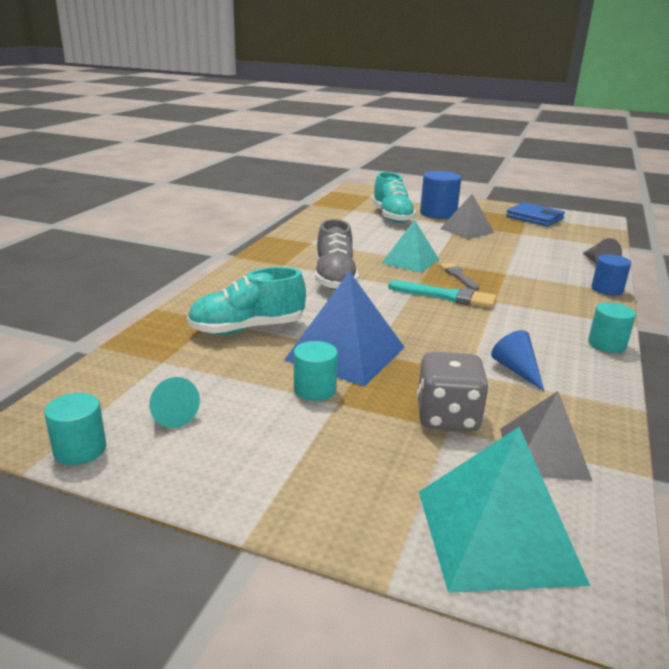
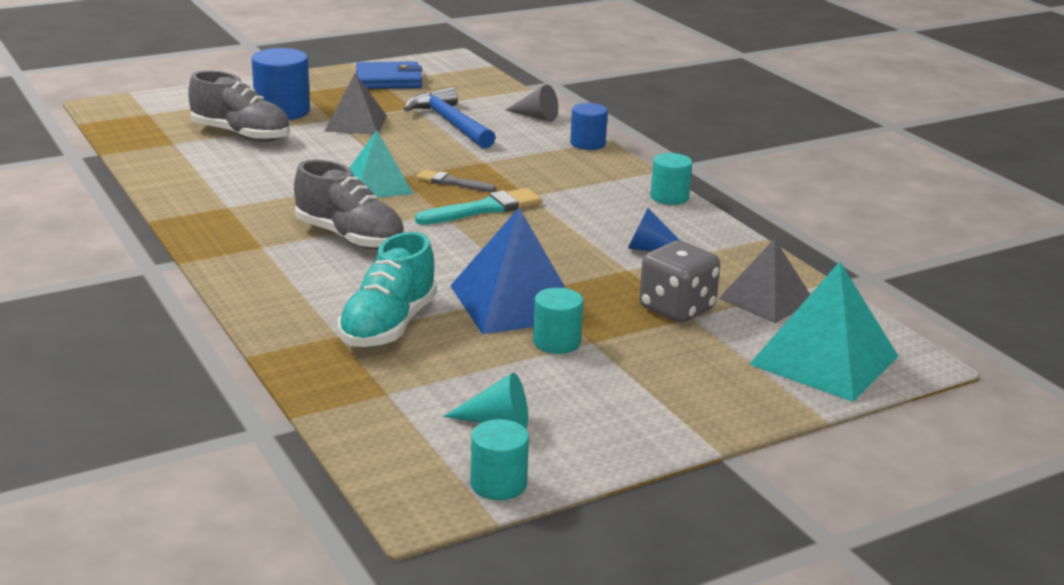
camera: 50 degrees left, 0 degrees up
turquoise shoe [372,172,416,223] -> grey shoe [188,71,290,142]
none -> blue hammer [404,87,496,149]

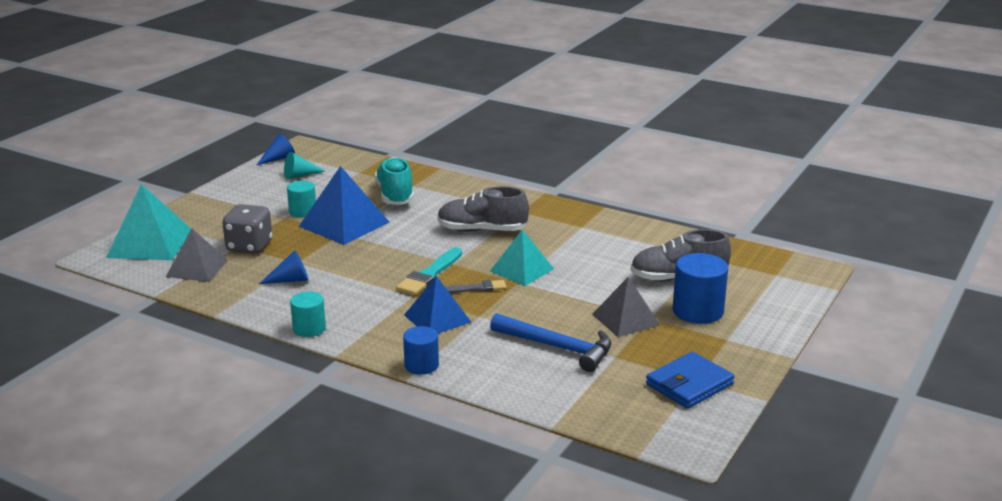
camera: 150 degrees right, 0 degrees up
turquoise cylinder [470,419,529,500] -> blue cone [257,133,295,165]
grey cone [506,84,558,121] -> none
none -> blue pyramid [404,276,471,334]

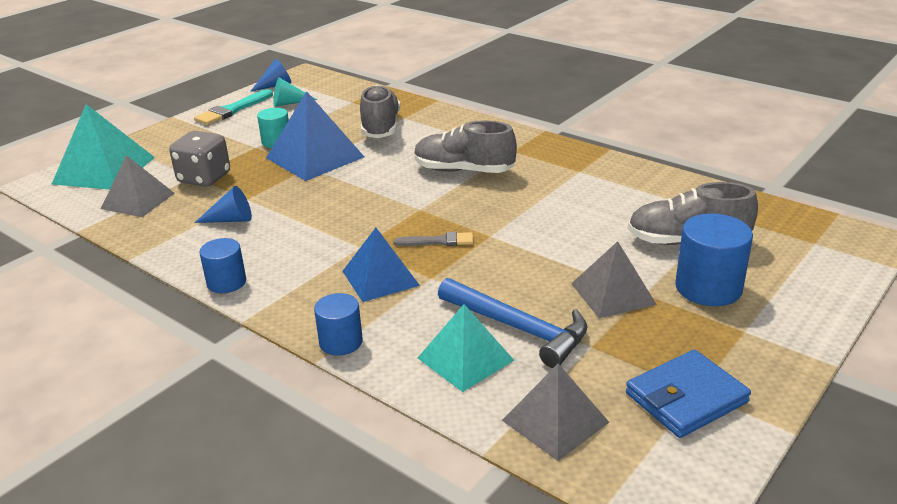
camera: 10 degrees right, 5 degrees up
turquoise cylinder [290,292,326,337] -> blue cylinder [199,238,246,293]
turquoise shoe [375,157,414,205] -> grey shoe [360,85,400,138]
turquoise brush [396,247,462,296] -> turquoise brush moved to [194,89,273,125]
turquoise pyramid [490,229,554,286] -> turquoise pyramid moved to [418,304,514,392]
none -> grey pyramid [502,364,610,461]

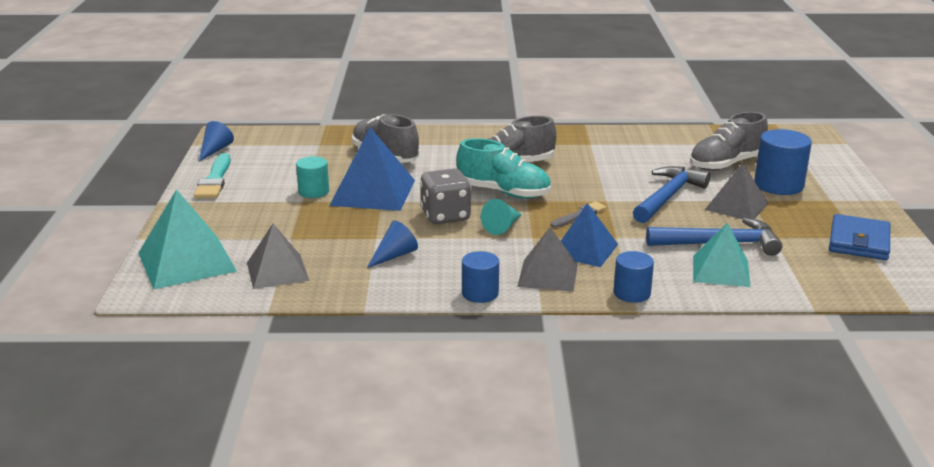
camera: 40 degrees left, 5 degrees down
grey dice [169,131,230,187] -> grey dice moved to [420,168,471,224]
turquoise cone [273,77,317,107] -> turquoise cone moved to [481,199,522,235]
grey pyramid [502,364,610,461] -> grey pyramid moved to [517,227,578,292]
none -> turquoise shoe [456,138,551,199]
none -> blue hammer [633,166,710,223]

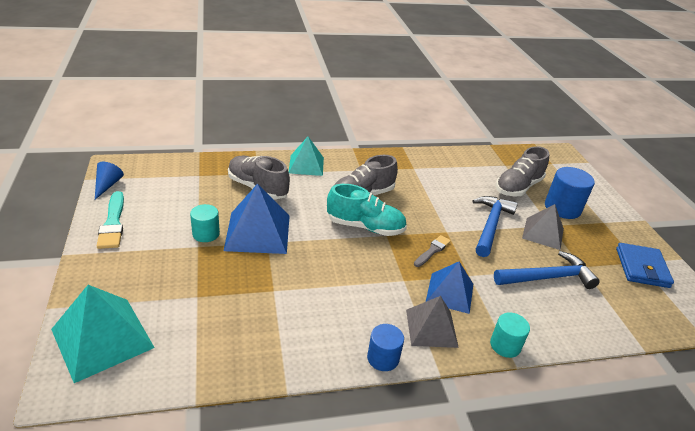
camera: 15 degrees left, 10 degrees up
grey pyramid [247,224,309,289] -> none
blue cone [367,221,418,268] -> none
grey dice [420,168,471,224] -> none
turquoise cone [481,199,522,235] -> none
blue cylinder [614,251,654,303] -> turquoise cylinder [490,312,530,358]
turquoise pyramid [693,223,751,287] -> turquoise pyramid moved to [289,137,324,176]

